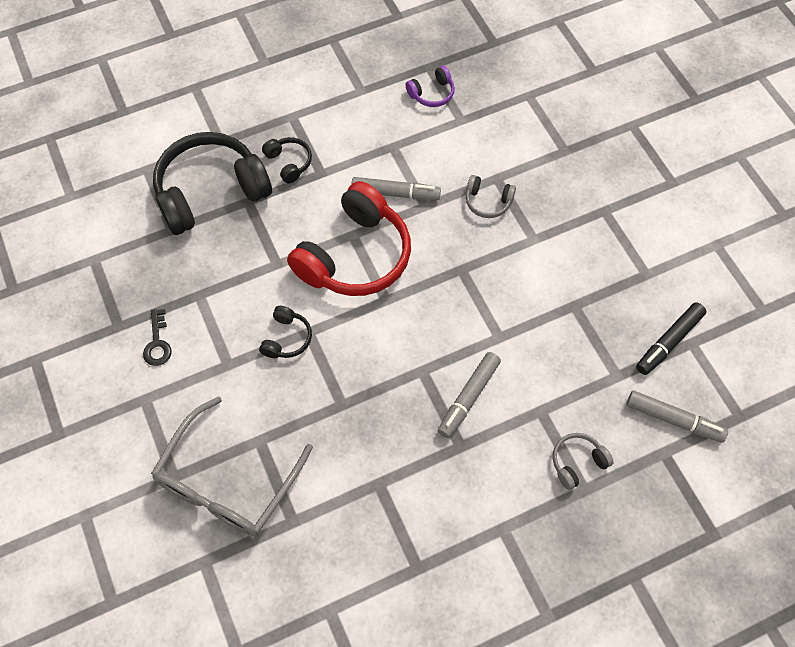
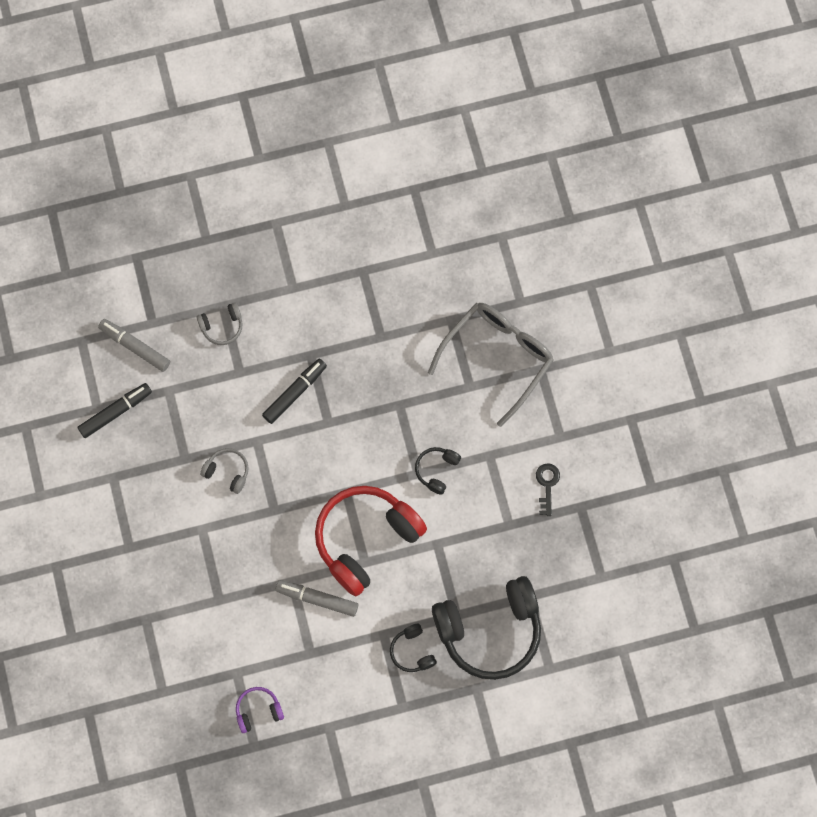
camera: 170 degrees left, 10 degrees up
grey marker [438,352,501,438] -> black marker [262,359,327,424]
grey headphones [466,175,516,218] -> grey headphones moved to [200,448,249,494]

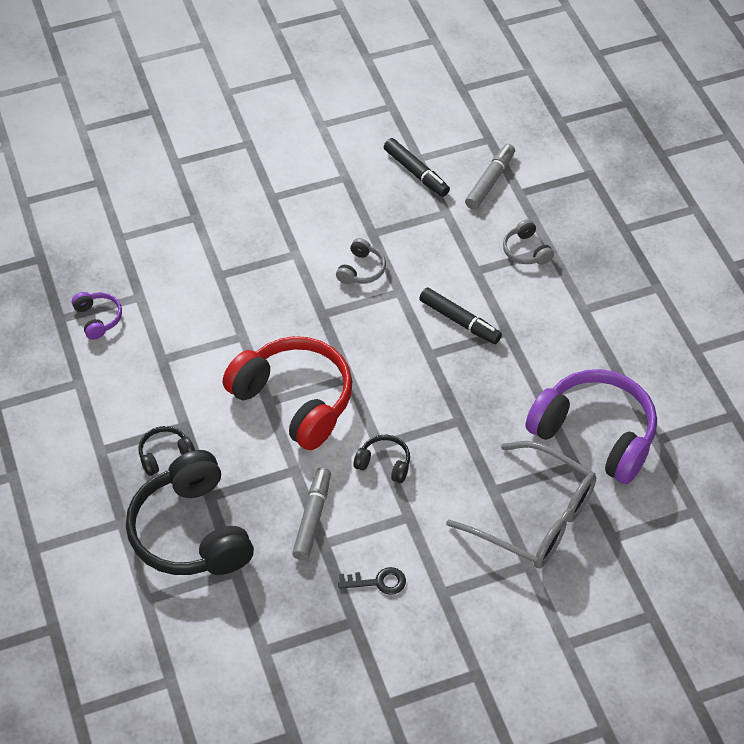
camera: 85 degrees right, 20 degrees down
grey marker [275,580,359,617] -> grey marker moved to [292,467,331,560]
none -> purple headphones [525,369,657,484]

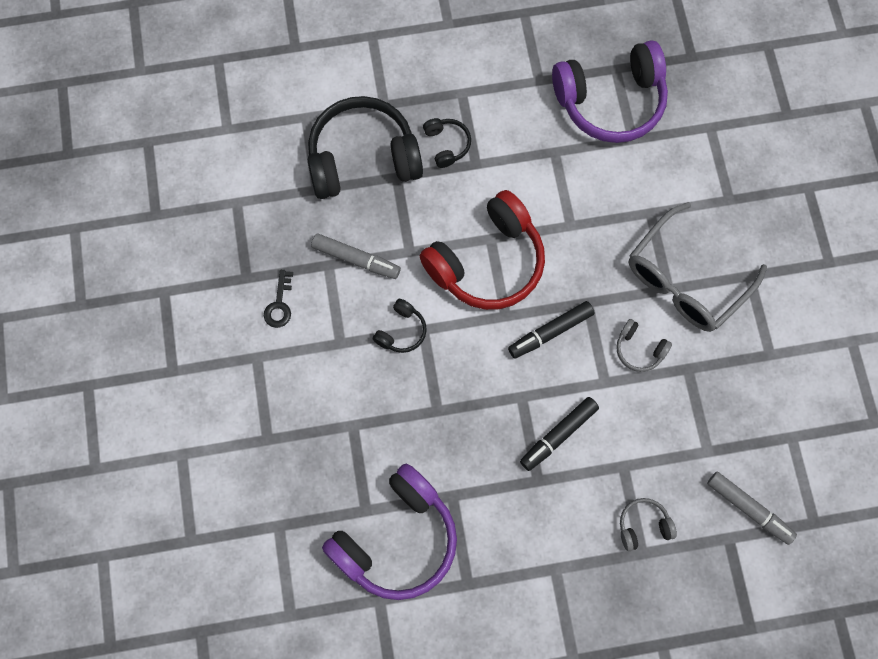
camera: 100 degrees right, 20 degrees up
purple headphones [72,292,122,340] -> purple headphones [552,40,668,143], size x2.27
black marker [384,138,450,197] -> black marker moved to [508,301,595,359]
grey glasses [446,441,596,569] -> grey glasses moved to [629,202,767,332]

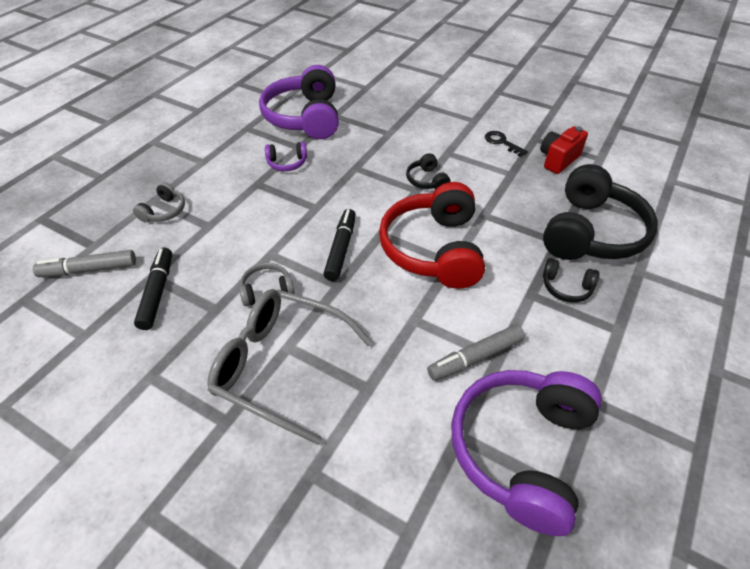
camera: 130 degrees right, 25 degrees down
grey marker [311,233,401,279] -> grey marker moved to [427,324,525,381]
black marker [520,397,599,471] -> black marker moved to [134,247,172,330]
grey glasses [629,202,767,332] -> grey glasses turned 60 degrees counterclockwise [207,289,373,445]
none -> purple headphones [265,142,307,171]
none -> red camera [540,126,588,174]

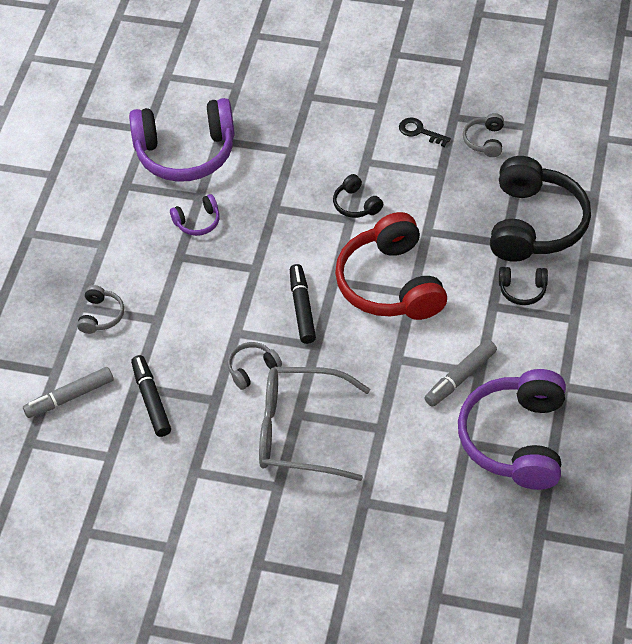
camera: 15 degrees left, 5 degrees up
purple headphones [259,65,339,139] -> purple headphones turned 75 degrees counterclockwise [129,98,235,182]
red camera [540,126,588,174] -> grey headphones [463,113,504,157]

